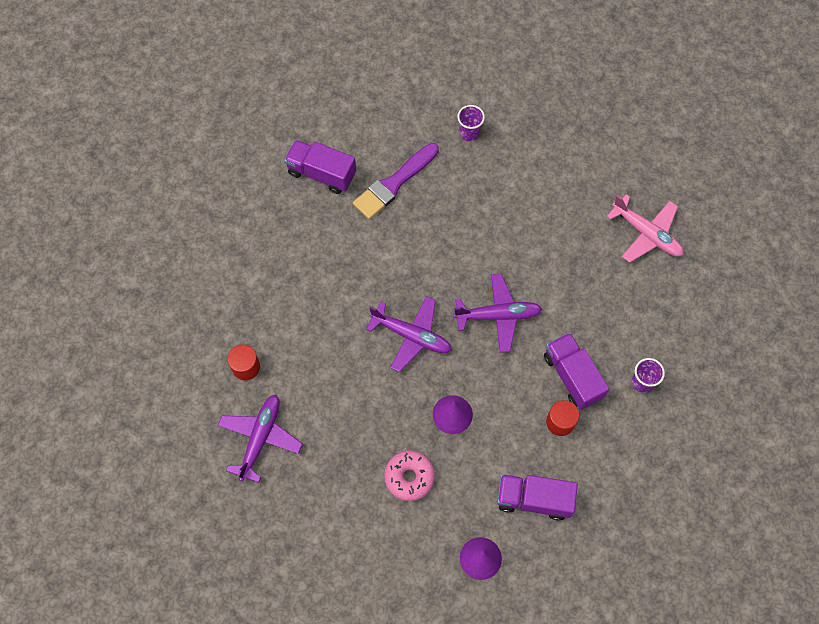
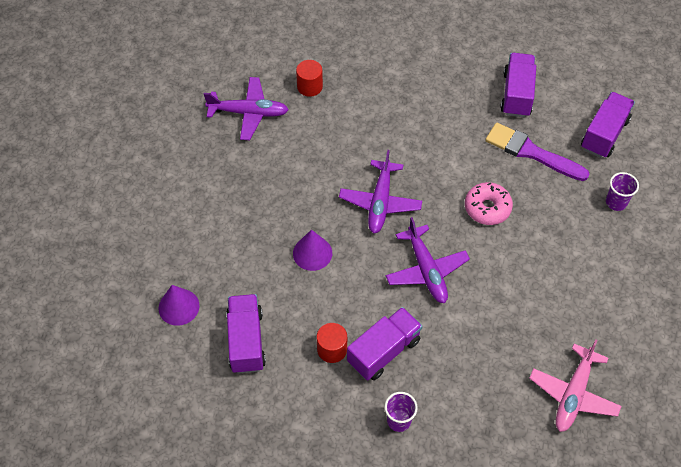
camera: 75 degrees right, 10 degrees down
pink donut [384,450,435,501] -> pink donut moved to [465,182,513,225]
none -> purple truck [581,92,635,158]

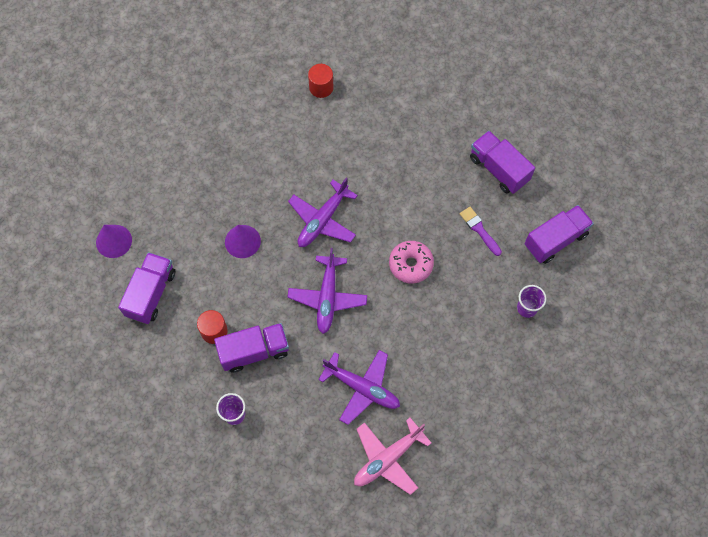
camera: 25 degrees right, 10 degrees up
purple plane [204,77,289,140] -> purple plane moved to [318,350,400,425]
purple brush [485,123,590,181] -> purple brush [460,207,502,256], size x0.57
purple truck [501,53,536,117] -> purple truck turned 75 degrees counterclockwise [470,131,535,194]

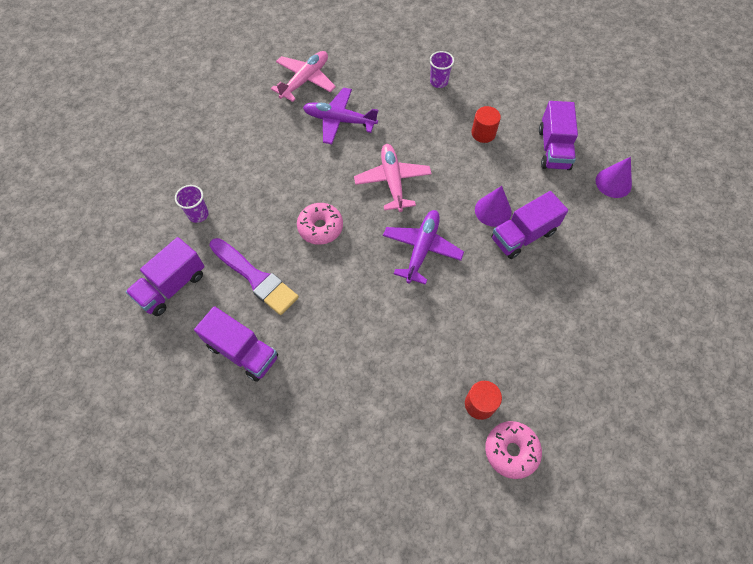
camera: 165 degrees right, 5 degrees down
purple truck [214,323,289,373] -> purple truck moved to [491,191,568,259]
purple plane [287,248,367,334] -> pink plane [354,144,432,212]
purple brush [460,207,502,256] -> purple brush [209,238,299,315], size x1.76
none -> pink donut [485,421,542,479]

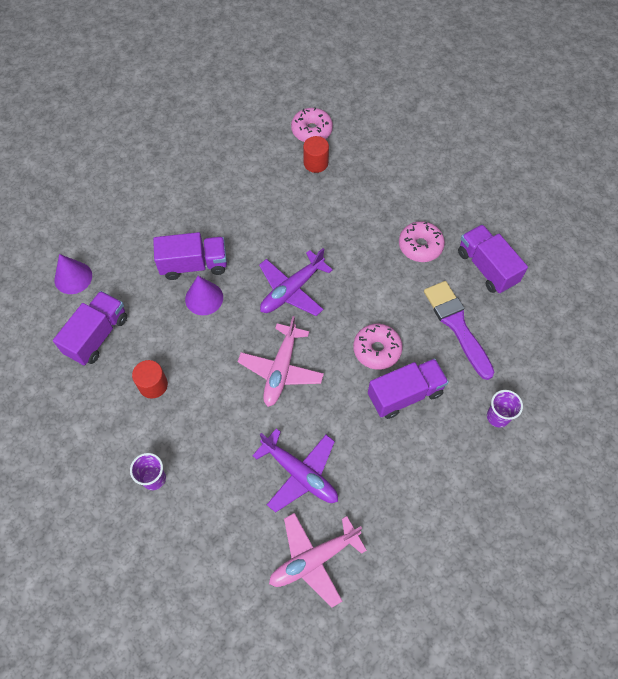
camera: 155 degrees left, 0 degrees up
purple truck [126,237,205,316] -> purple truck moved to [368,358,449,419]
none -> pink donut [399,221,445,262]

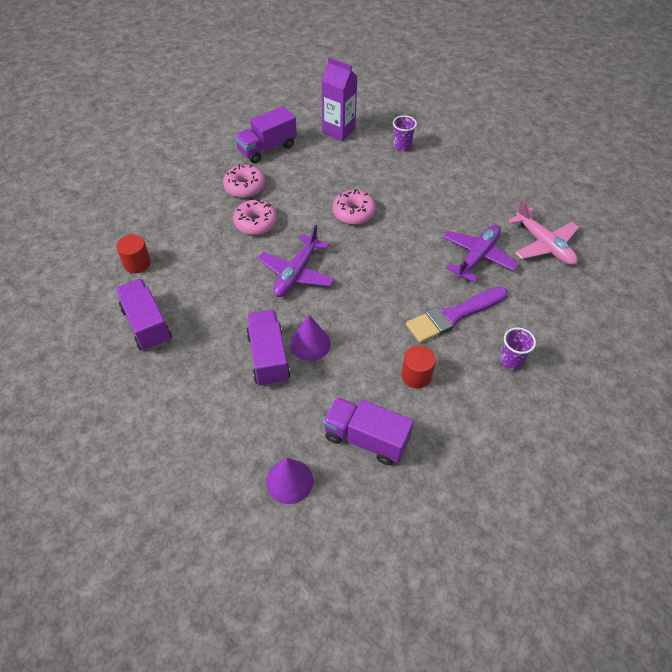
camera: 95 degrees left, 10 degrees down
pink plane [238,316,324,407] -> none
purple plane [259,248,333,316] -> purple plane turned 75 degrees clockwise [258,225,335,297]
pink donut [291,107,333,142] -> pink donut moved to [233,199,277,235]
purple truck [368,358,449,419] -> purple truck moved to [116,279,172,351]
purple brush [424,281,495,380] -> purple brush moved to [406,287,508,343]
none -> purple carton [321,57,358,141]

